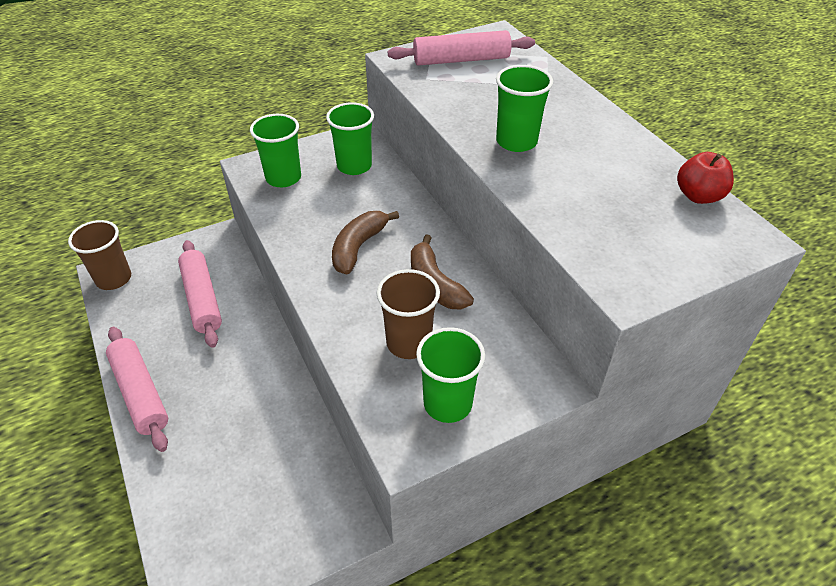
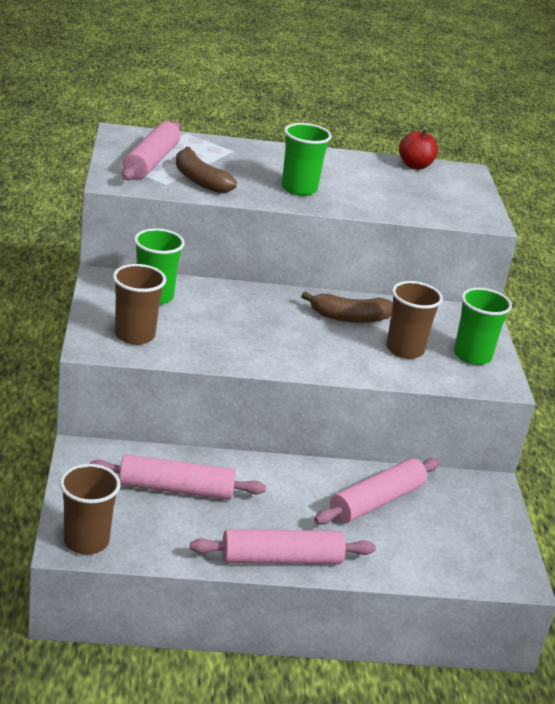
camera: 70 degrees left, 15 degrees down
green cup [250,114,301,187] -> brown cup [113,264,166,345]
brown banana [332,211,399,275] -> brown banana moved to [176,147,237,193]
none -> pink rolling pin [314,458,440,525]

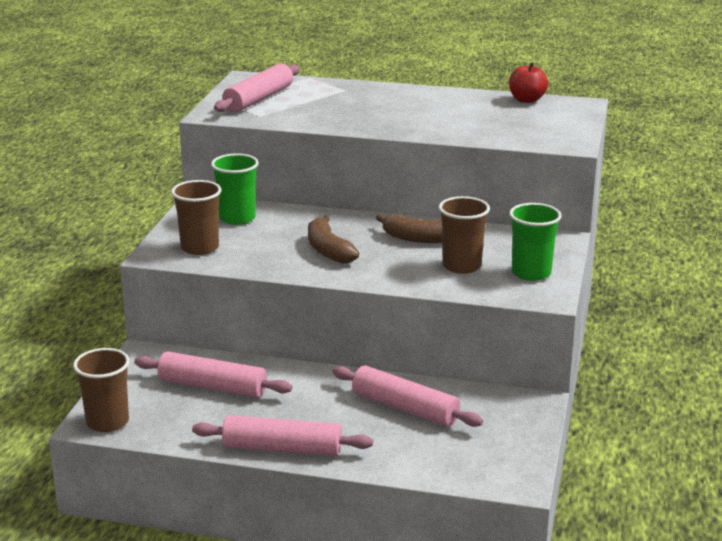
camera: 20 degrees right, 5 degrees down
brown banana [176,147,237,193] -> brown banana moved to [308,215,359,264]
green cup [282,123,332,196] -> none
pink rolling pin [314,458,440,525] -> pink rolling pin turned 60 degrees clockwise [332,365,483,427]

